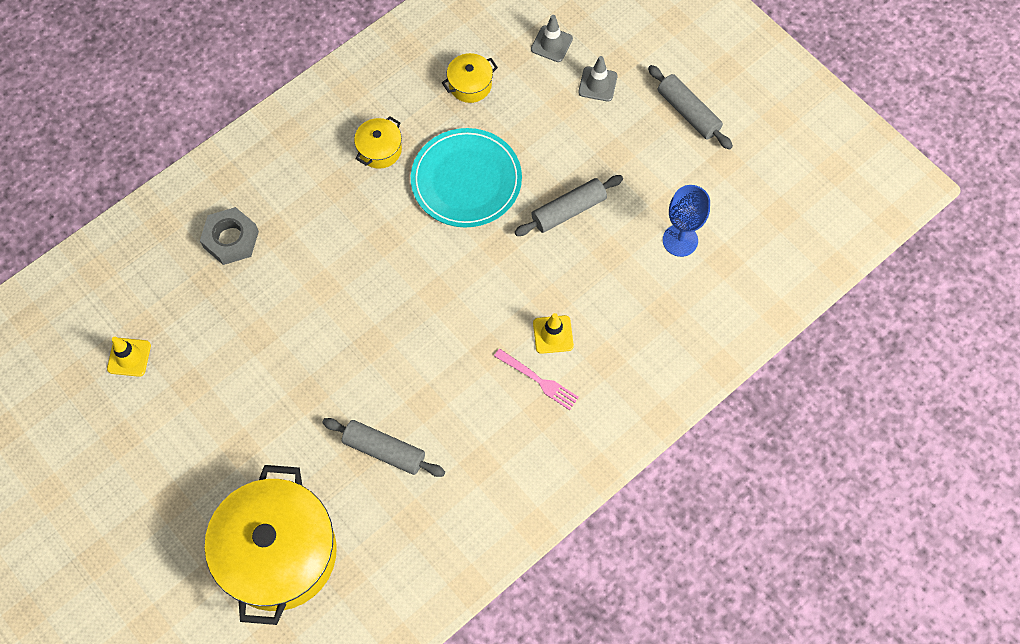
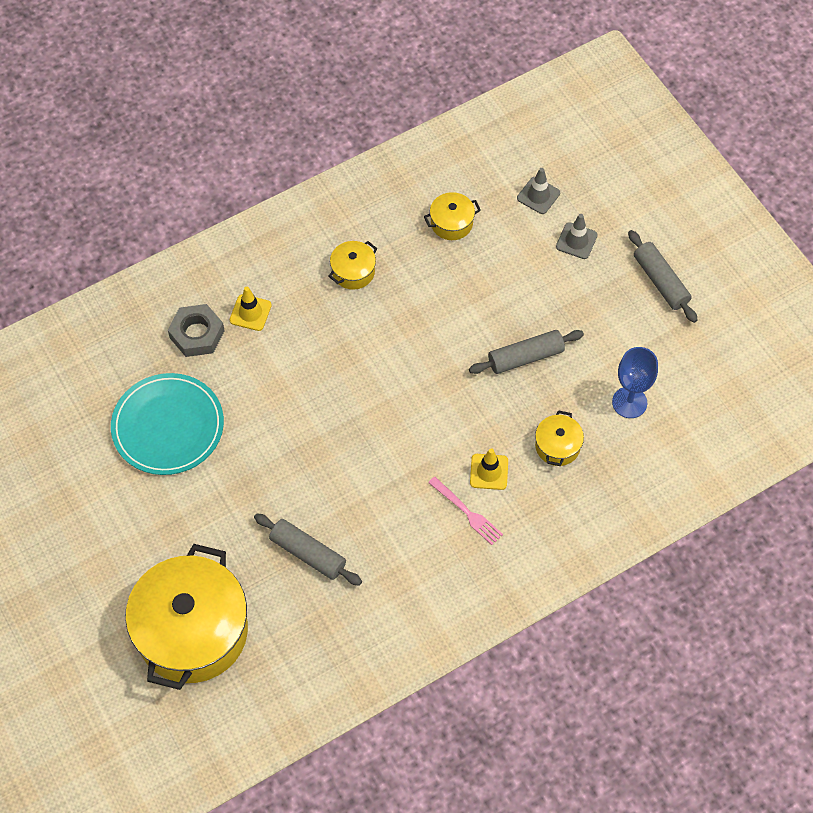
camera: 10 degrees right, 5 degrees down
yellow traffic cone [107,337,151,377] -> yellow traffic cone moved to [230,287,271,331]
turquoise plate [411,128,522,227] -> turquoise plate moved to [111,373,224,475]
none -> yellow pot [535,410,584,466]

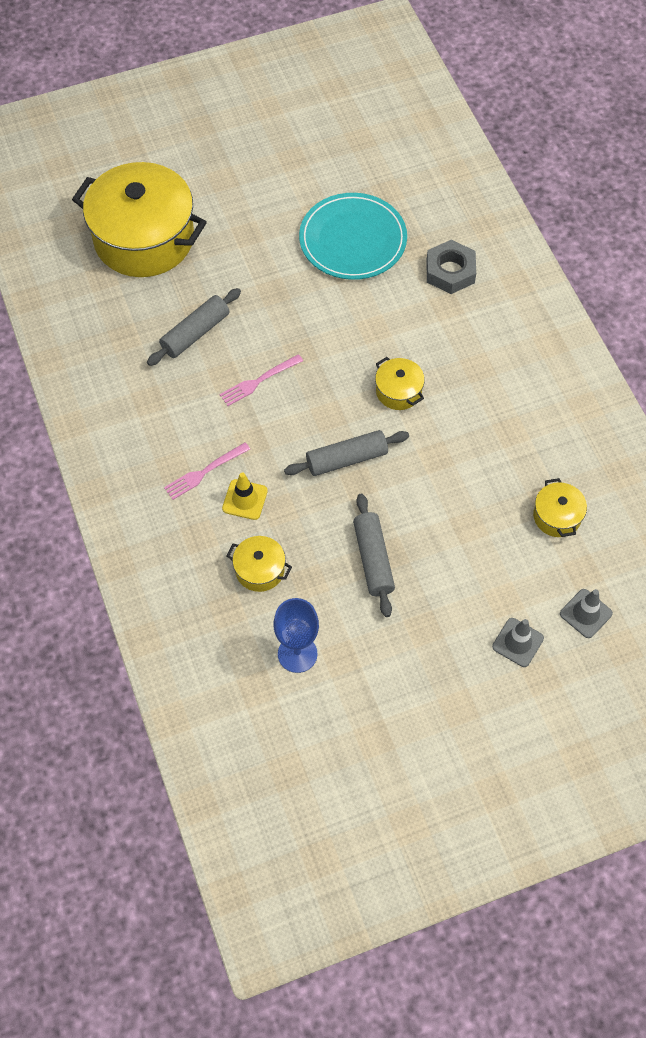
camera: 100 degrees right, 0 degrees up
yellow traffic cone [230,287,271,331] -> none
yellow pot [328,241,377,290] -> yellow pot moved to [375,357,425,410]
grey rolling pin [628,230,698,323] -> grey rolling pin moved to [284,430,409,476]
none -> pink fork [220,354,303,406]

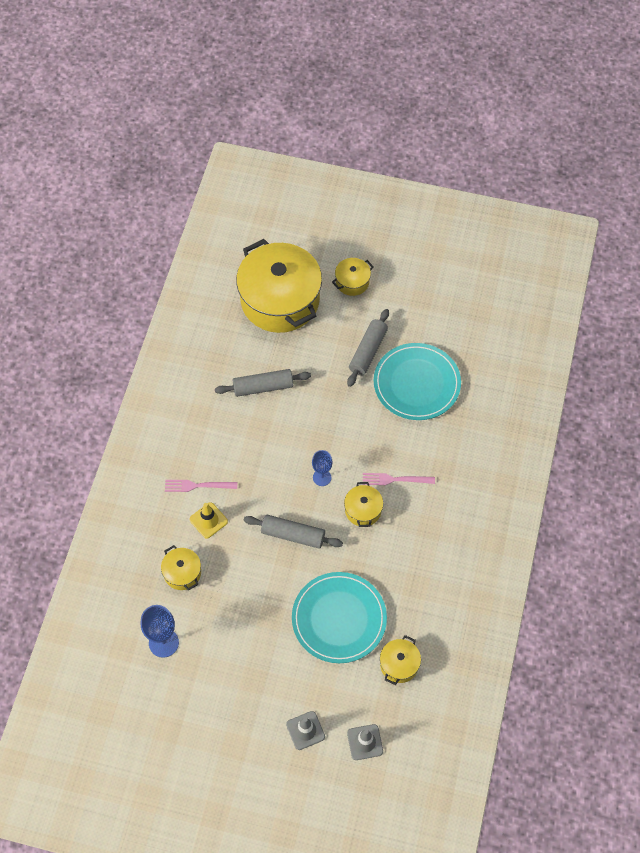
camera: 35 degrees right, 0 degrees up
pink fork [220,354,303,406] -> pink fork moved to [363,473,435,485]
grey rolling pin [353,494,395,617] -> grey rolling pin moved to [347,309,389,387]
grey nut [426,240,476,294] -> none
none -> turquoise plate [292,572,387,663]
none -> blue goblet [312,450,333,486]
none -> yellow pot [332,258,373,296]

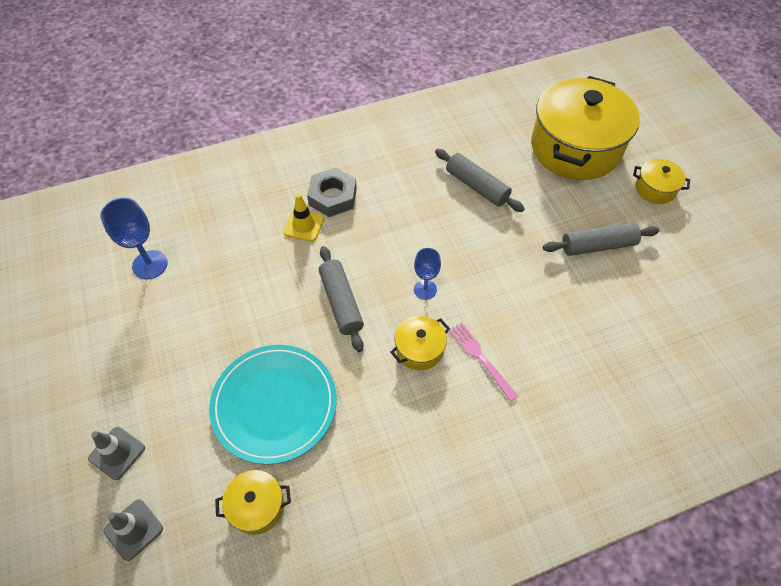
camera: 55 degrees right, 5 degrees down
yellow pot [161,545,201,590] -> none
pink fork [165,480,237,492] -> grey nut [307,167,357,217]
turquoise plate [374,343,461,420] -> none

